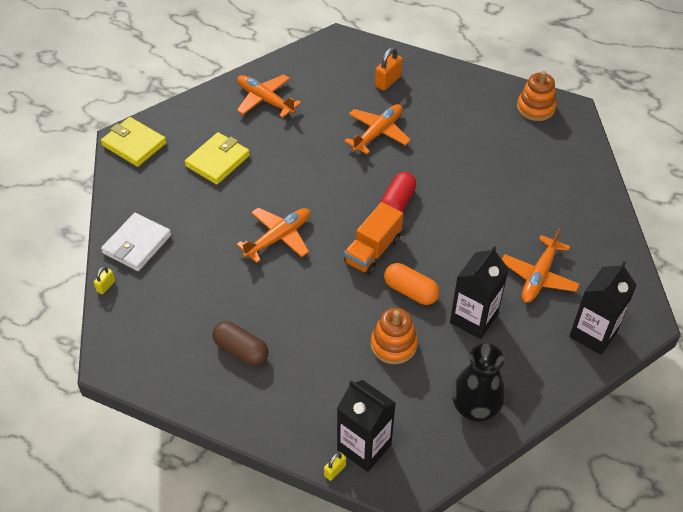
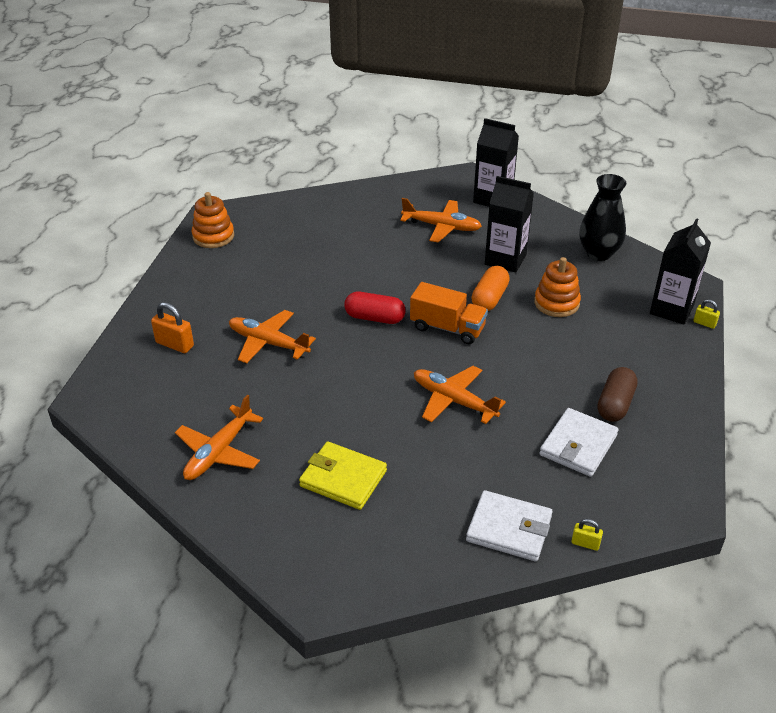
camera: 100 degrees left, 10 degrees down
yellow wallet [101,117,167,167] -> none
none -> white wallet [540,408,619,477]

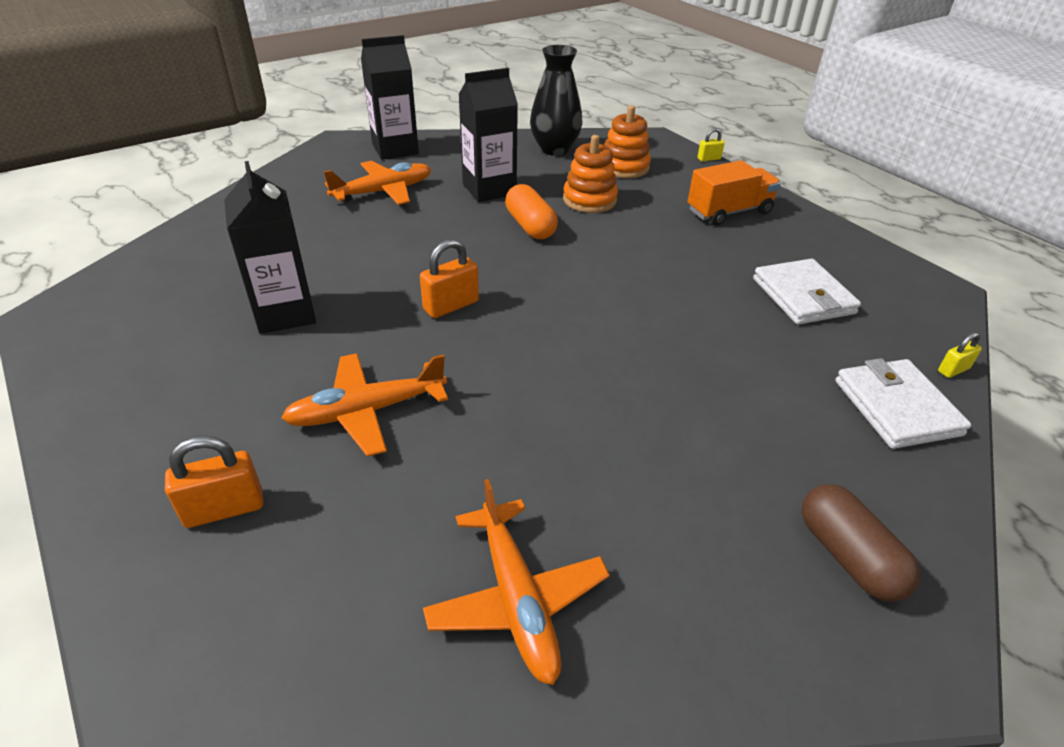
camera: 50 degrees left, 0 degrees up
orange stacking toy [191,192,234,248] -> orange stacking toy moved to [604,105,651,178]
yellow wallet [299,441,387,510] -> none
red capsule [344,291,406,324] -> orange padlock [420,239,479,318]
orange truck [410,282,488,344] -> orange truck moved to [688,160,781,226]
orange plane [414,366,506,424] -> none
white wallet [466,490,553,561] -> white wallet turned 75 degrees counterclockwise [835,358,971,449]
brown capsule [597,367,638,422] -> brown capsule moved to [802,484,920,602]
black carton [650,218,711,324] -> black carton moved to [224,161,316,334]

